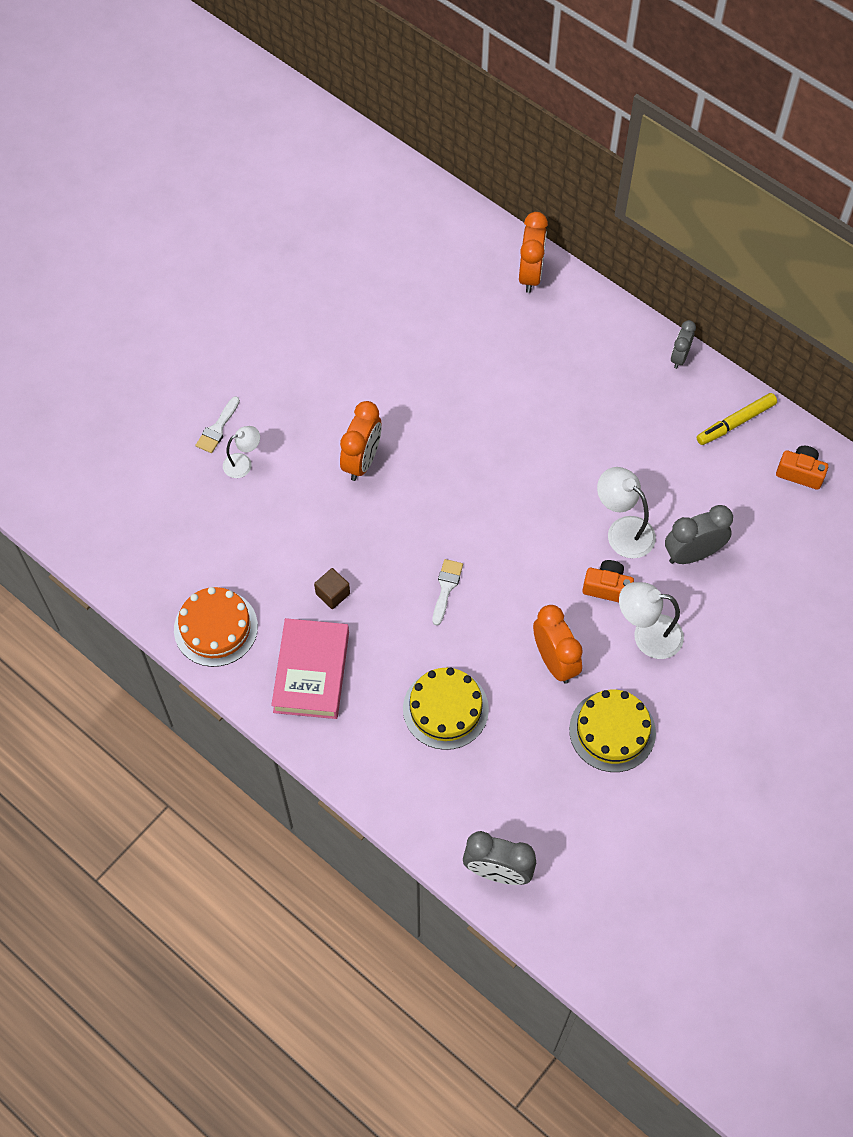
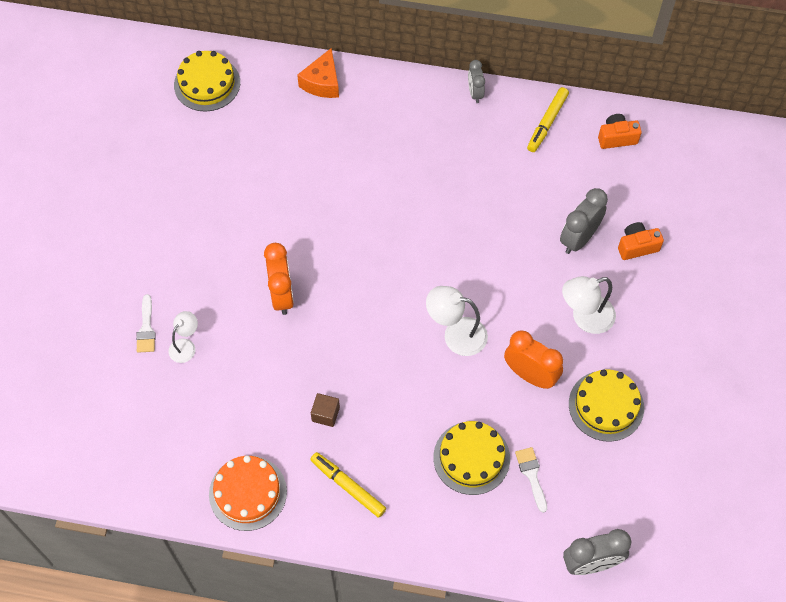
camera: 30 degrees left, 0 degrees up
pink book [271,618,349,719] -> yellow marker [310,452,386,518]
white brush [433,559,463,626] -> white brush moved to [515,447,547,513]
orange clock [519,212,548,293] -> orange cheese [297,48,339,98]
orange camera [582,560,634,602] -> orange camera moved to [618,222,664,260]
white lamp [597,467,656,558] -> white lamp moved to [426,286,488,356]
none -> yellow cake [174,51,240,112]

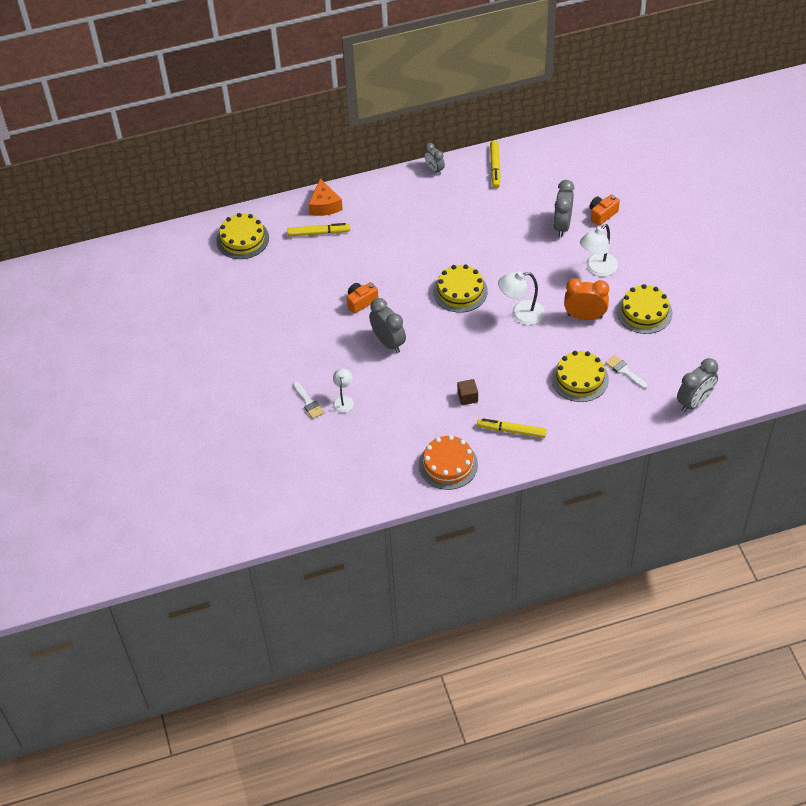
camera: 25 degrees left, 10 degrees down
orange clock [264,243,294,315] -> grey clock [369,298,406,353]
orange camera [598,114,642,149] -> orange camera moved to [347,282,378,314]
none -> yellow marker [287,223,350,237]
none -> yellow cake [433,265,488,313]

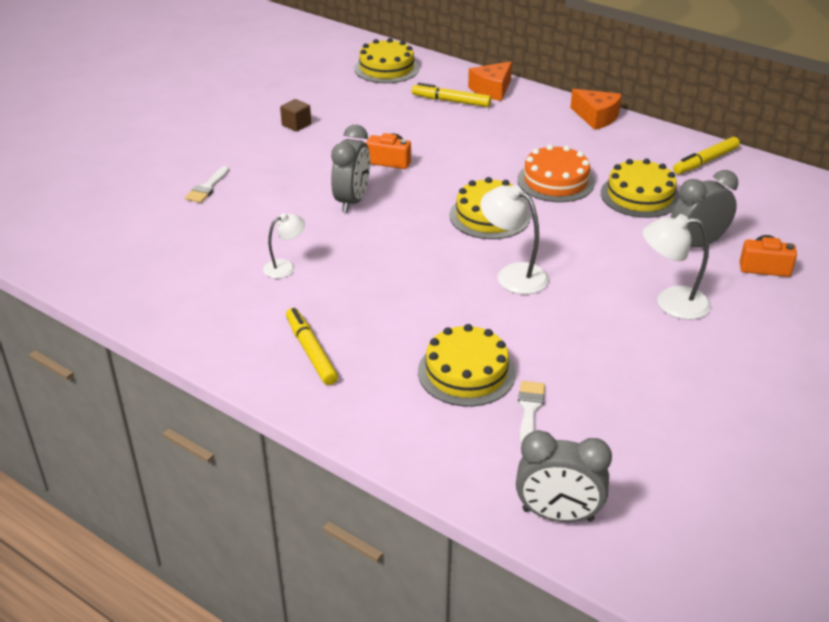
camera: 50 degrees right, 15 degrees down
yellow marker [287,223,350,237] -> yellow marker turned 150 degrees clockwise [412,83,491,107]
white lamp [333,368,354,413] -> white lamp moved to [263,213,305,278]
orange cake [419,435,478,490] -> orange cake moved to [517,144,595,202]
grey clock [424,143,445,175] -> none
brown cube [457,379,478,405] -> brown cube moved to [280,99,311,132]
orange clock [564,278,609,320] -> none
yellow cake [617,284,672,334] -> yellow cake moved to [601,159,680,218]
none -> orange cheese [570,89,622,130]

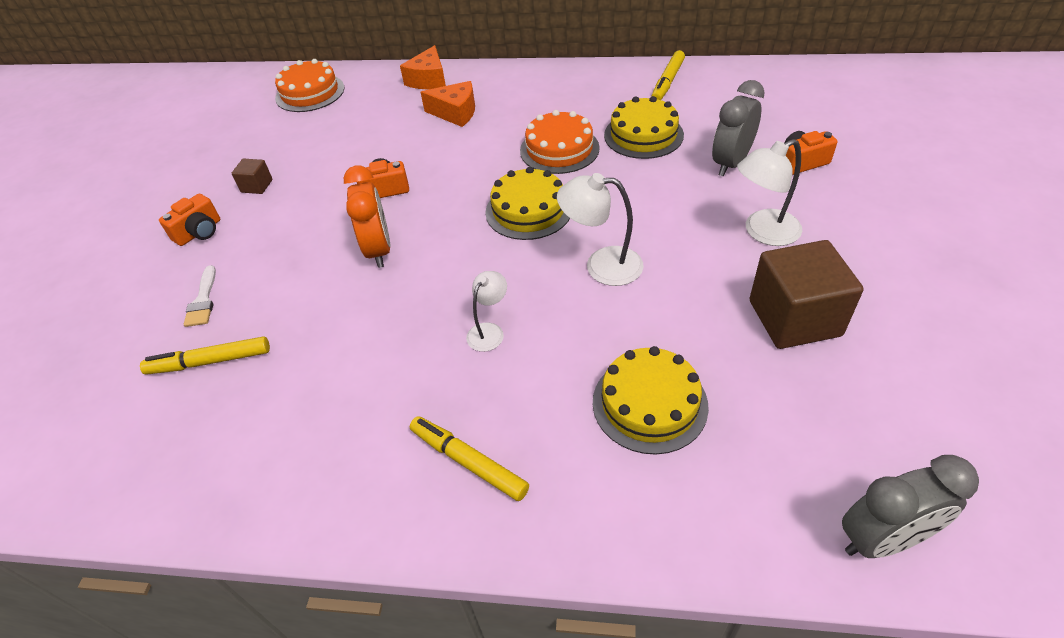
camera: 25 degrees left, 10 degrees up
white lamp [263,213,305,278] -> white lamp moved to [466,271,507,352]
grey clock [331,125,370,213] -> orange clock [344,166,390,268]
yellow cake [354,38,419,83] -> orange cake [275,59,344,112]
yellow marker [412,83,491,107] -> yellow marker moved to [140,336,270,375]
white brush [518,381,545,444] -> none
orange cheese [570,89,622,130] -> orange cheese moved to [421,81,475,127]
none -> orange camera [159,194,220,246]
none -> brown cube [750,240,864,349]

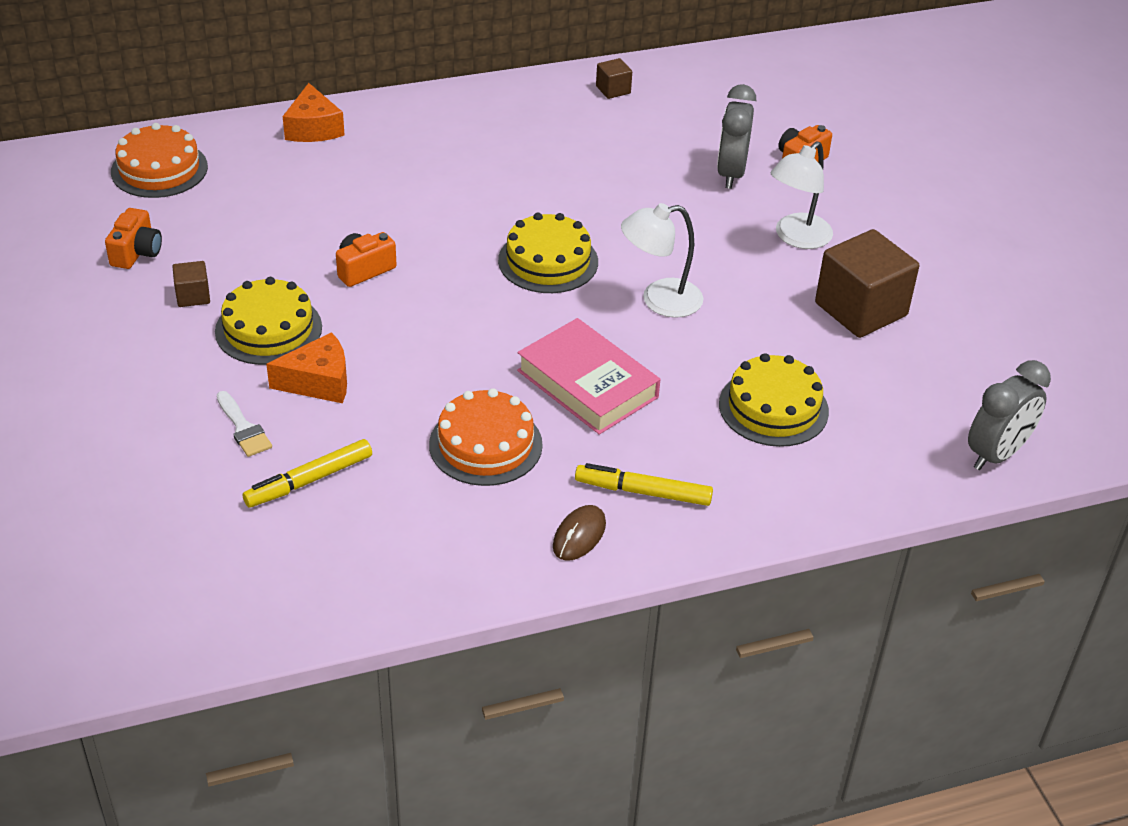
camera: 30 degrees left, 5 degrees down
orange camera [159,194,220,246] -> orange camera moved to [105,208,162,269]
orange clock [344,166,390,268] -> none
orange cheese [421,81,475,127] -> orange cheese moved to [266,332,347,403]
white lamp [466,271,507,352] -> pink book [517,318,660,435]
orange cake [520,110,600,174] -> orange cake moved to [429,388,543,486]
yellow cake [604,96,684,159] -> yellow cake moved to [215,277,322,365]
yellow marker [651,50,685,100] -> brown cube [596,58,632,99]
none -> brown mouse [553,505,606,561]

